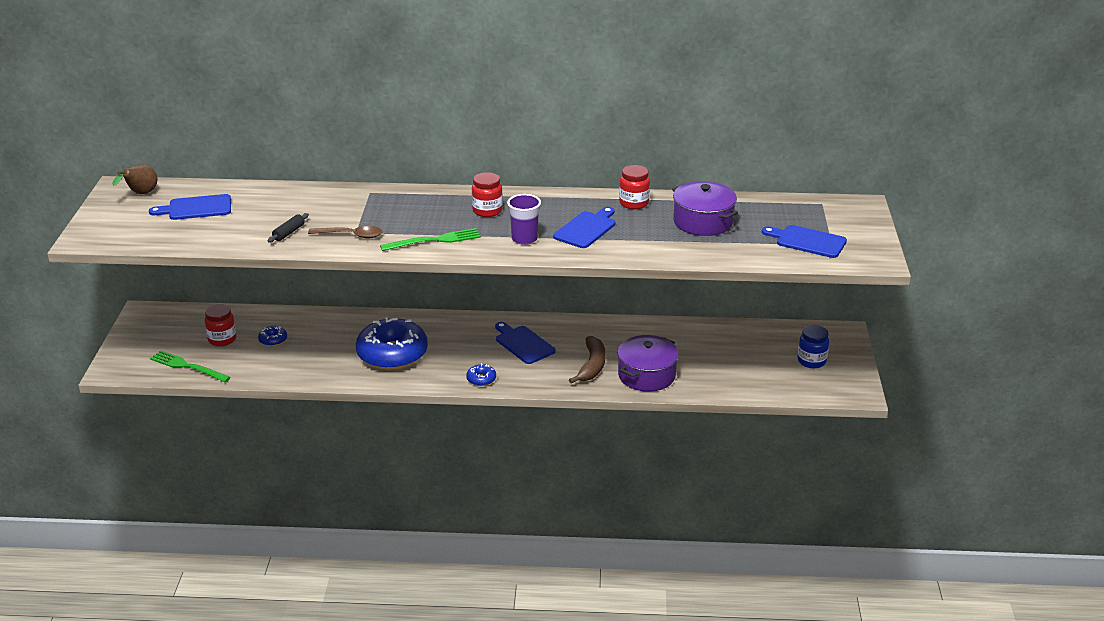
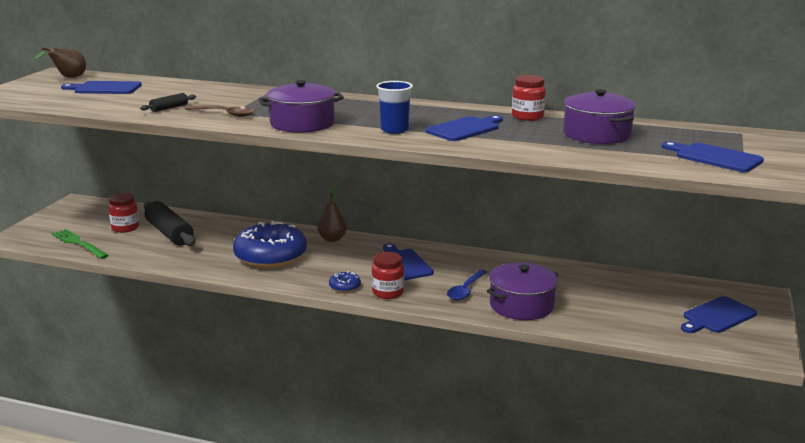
camera: 15 degrees right, 10 degrees down
blue donut [258,326,287,346] -> black rolling pin [144,201,195,246]
green fork [380,228,481,251] -> purple pot [259,80,344,133]
red jar [472,172,503,217] -> red jar moved to [372,252,404,299]
purple cup [507,194,541,245] -> blue cup [376,81,413,134]
brown banana [569,336,606,384] -> blue spoon [447,269,487,300]
blue jar [798,325,829,368] -> blue cutting board [681,296,757,333]
none -> brown pear [318,188,347,242]

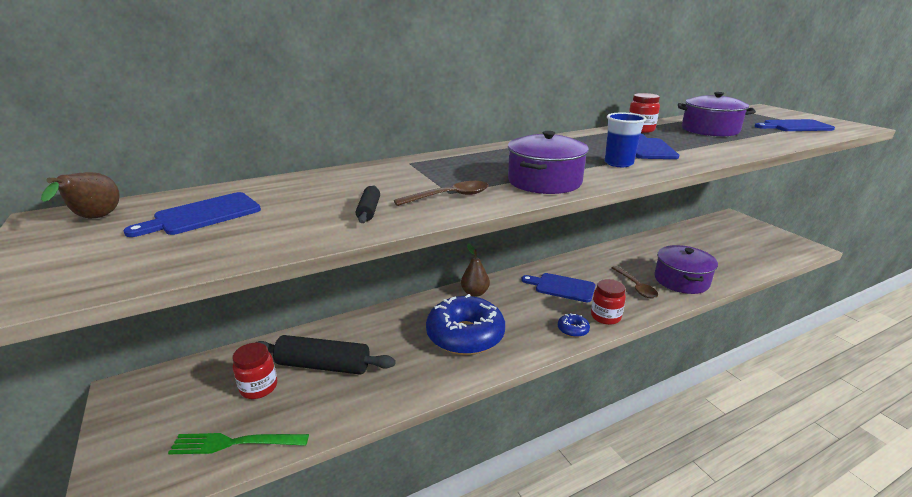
camera: 45 degrees left, 5 degrees up
blue spoon [447,269,487,300] -> brown spoon [611,266,658,298]
blue cutting board [681,296,757,333] -> none

